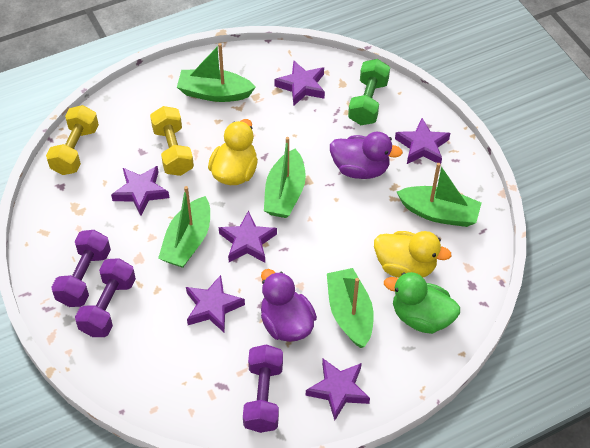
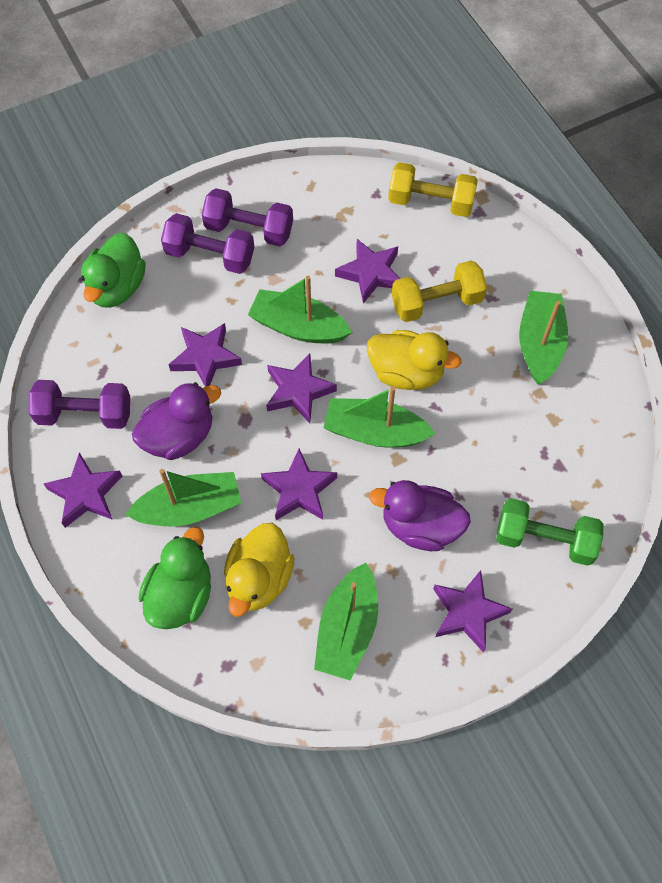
camera: 90 degrees right, 10 degrees up
purple star [274,60,325,106] -> purple star moved to [261,448,337,520]
purple duck [330,132,403,179] -> purple duck turned 90 degrees clockwise [369,480,471,551]
none -> green duck [81,233,145,308]

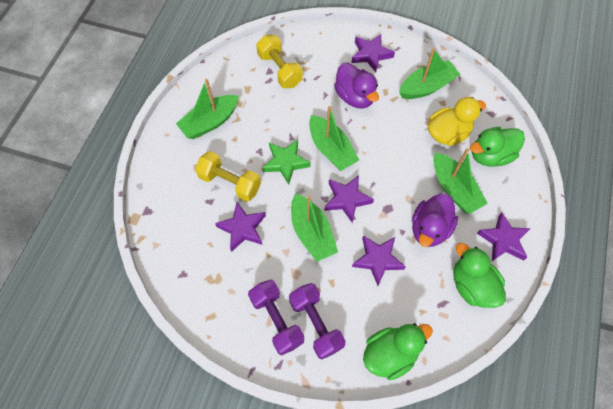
camera: 135 degrees left, 0 degrees up
purple dumbbell [29,380,130,429] -> green duck [453,243,506,308]
green boat [125,469,241,526] -> green boat turned 150 degrees counterclockwise [433,148,488,214]
purple duck [132,382,221,460] -> purple duck turned 75 degrees counterclockwise [412,193,458,247]
purple star [261,448,337,520] -> none
yellow duck [367,330,461,390] -> green star [262,140,311,185]
yellow dumbbell [388,162,478,217] -> yellow dumbbell moved to [256,35,303,88]
green dumbbell [496,498,603,566] -> none

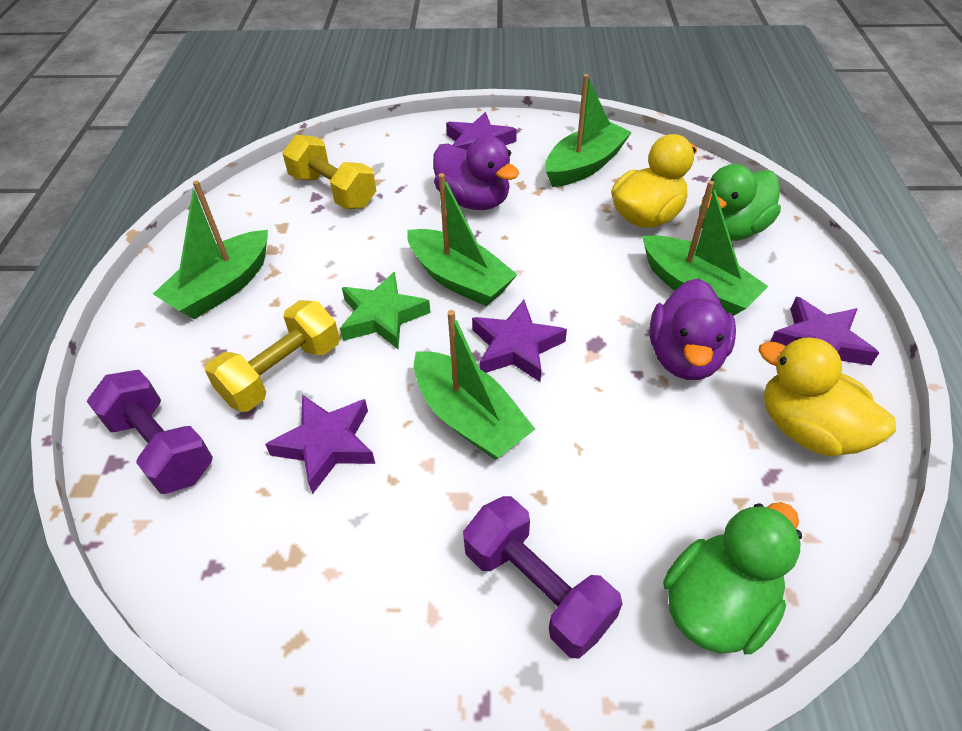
camera: 15 degrees left, 15 degrees down
yellow dumbbell [195,151,261,202] -> yellow dumbbell turned 60 degrees counterclockwise [205,300,340,412]
purple dumbbell [248,280,304,355] -> purple dumbbell moved to [87,370,213,494]
purple star [352,235,406,286] -> none
green duck [453,243,506,308] -> yellow duck [758,337,896,457]

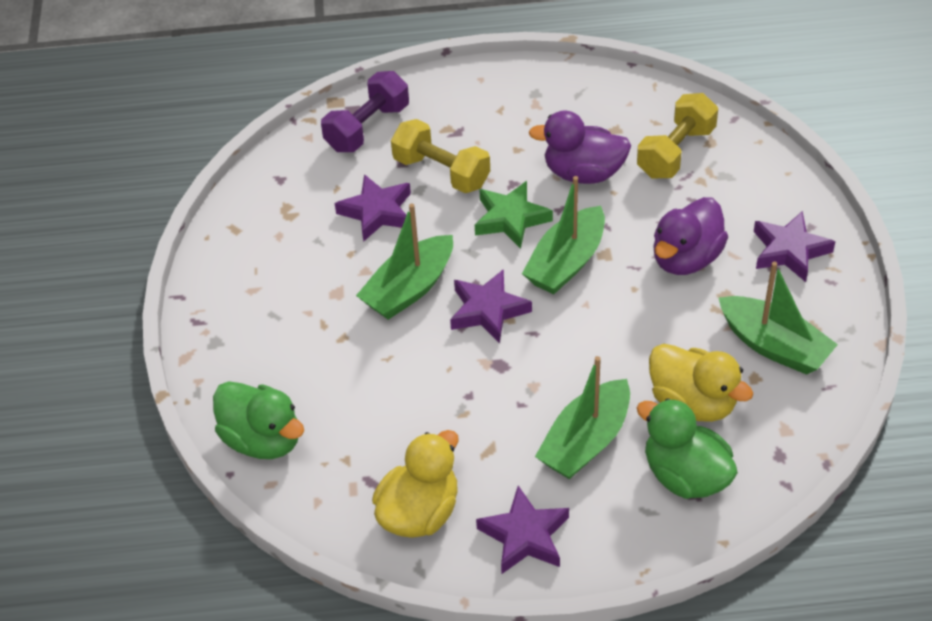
camera: 85 degrees right, 0 degrees up
green boat [153,180,268,319] -> none
purple dumbbell [463,496,623,659] -> none
purple duck [650,278,736,380] -> purple duck moved to [529,110,631,184]

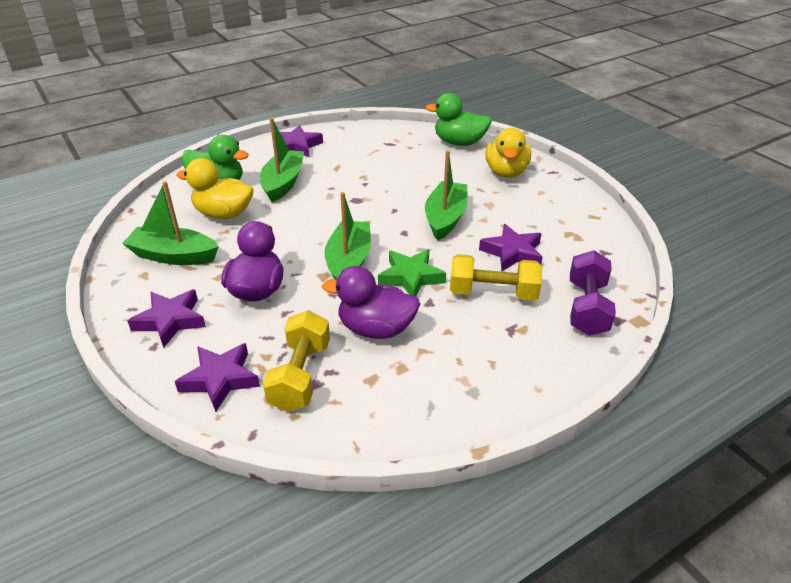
camera: 150 degrees right, 10 degrees down
yellow duck [372,430,459,538] -> yellow duck moved to [485,128,531,178]
purple star [450,269,532,344] -> purple star moved to [175,343,260,412]
purple duck [529,110,631,184] -> purple duck turned 150 degrees counterclockwise [322,266,420,339]

